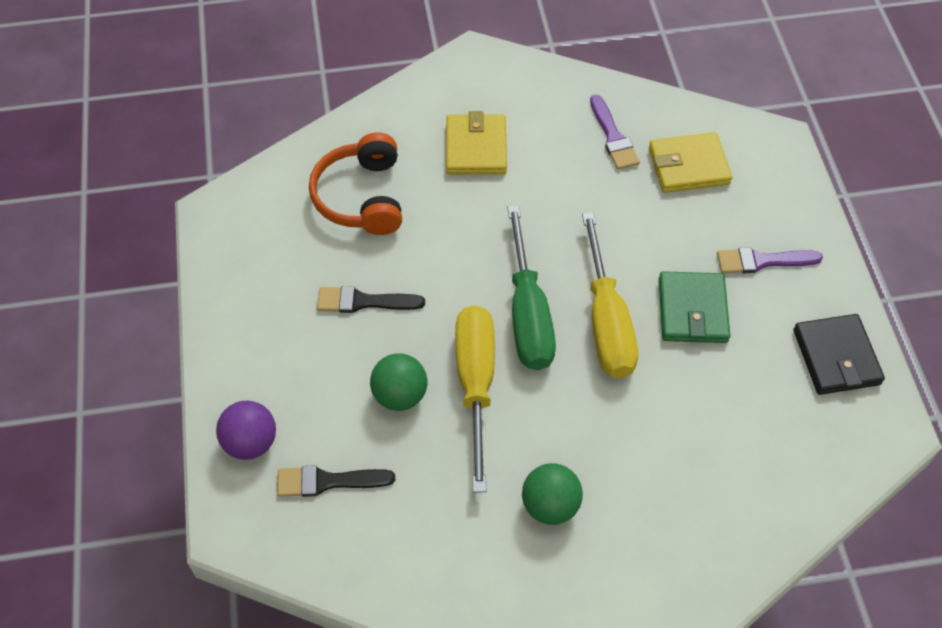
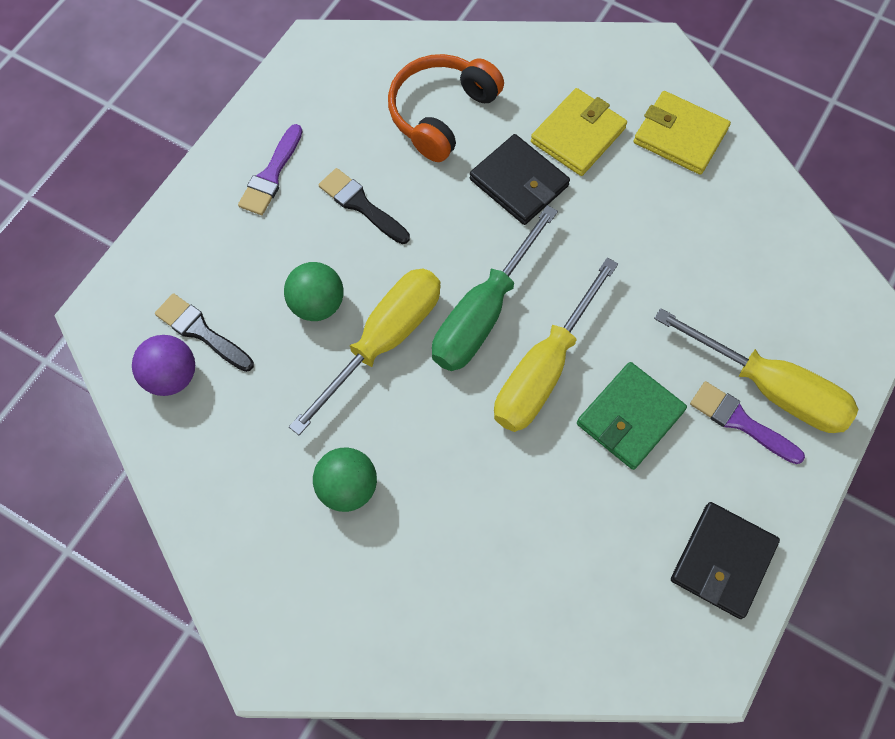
camera: 40 degrees right, 10 degrees up
purple ball [216,401,276,460] -> purple ball moved to [132,335,195,396]
purple brush [590,95,640,170] -> purple brush moved to [238,124,303,215]
yellow wallet [649,132,732,193] -> yellow wallet moved to [634,91,731,175]
none -> black wallet [470,134,570,225]
none -> yellow screwdriver [654,308,858,433]

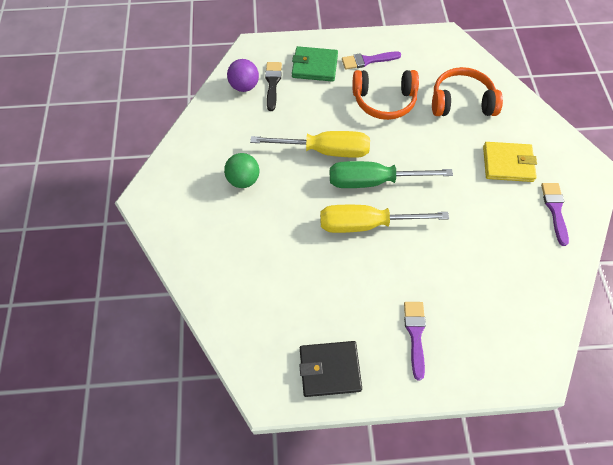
camera: 55 degrees right, 5 degrees down
green ball [284,262,344,321] -> none
black brush [319,168,410,244] -> orange headphones [352,70,419,120]
black wallet [470,134,570,225] -> none
green wallet [577,362,687,470] -> green wallet moved to [292,46,338,82]
yellow wallet [634,91,731,175] -> purple brush [541,183,569,246]
yellow screwdriver [654,308,858,433] -> none

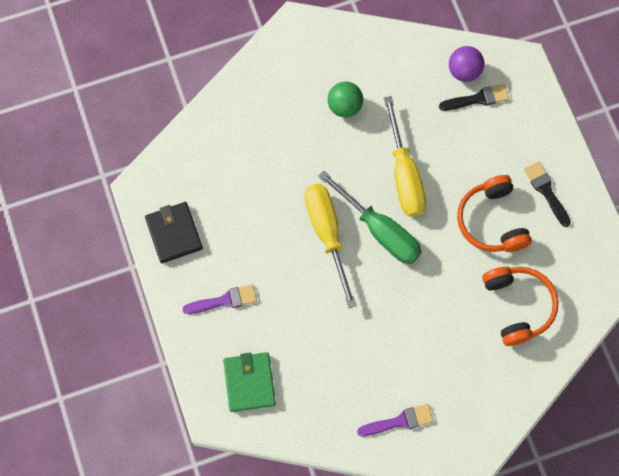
camera: 75 degrees right, 10 degrees up
green wallet [292,46,338,82] -> green wallet moved to [223,352,276,412]
green screwdriver [330,161,453,188] -> green screwdriver turned 150 degrees clockwise [318,170,422,264]
purple brush [342,51,401,69] -> black brush [524,161,571,227]
yellow wallet [483,142,537,182] -> none

